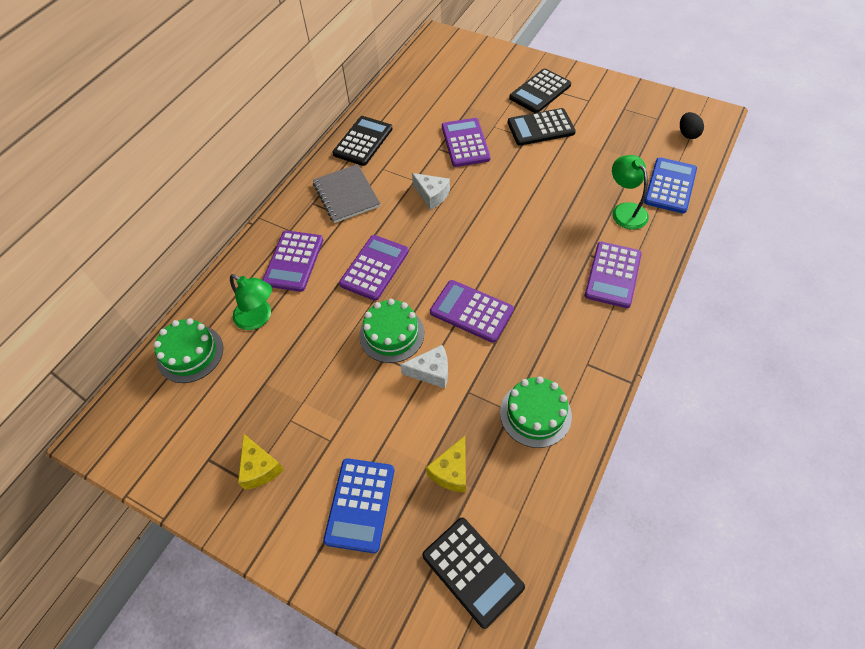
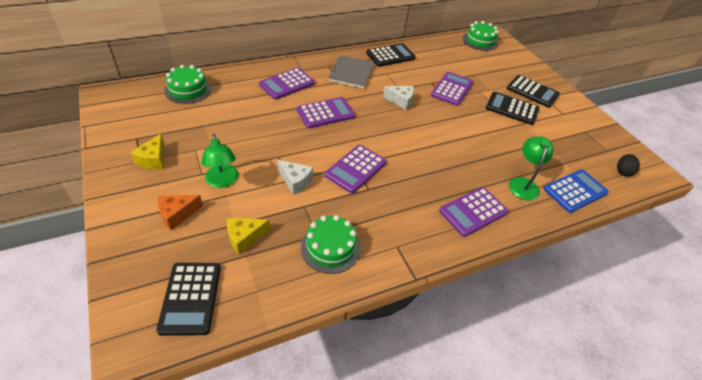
camera: 30 degrees right, 10 degrees down
green lamp [230,274,272,330] -> green lamp moved to [201,134,239,188]
blue calculator [323,458,394,553] -> orange cheese [158,195,203,230]
green cake [359,299,424,363] -> green cake moved to [463,21,499,51]
white cheese [412,173,450,210] -> white cheese turned 60 degrees counterclockwise [383,86,414,110]
purple calculator [430,280,514,343] -> purple calculator turned 120 degrees counterclockwise [325,145,386,193]
black calculator [509,68,571,113] -> black calculator turned 135 degrees counterclockwise [507,75,560,108]

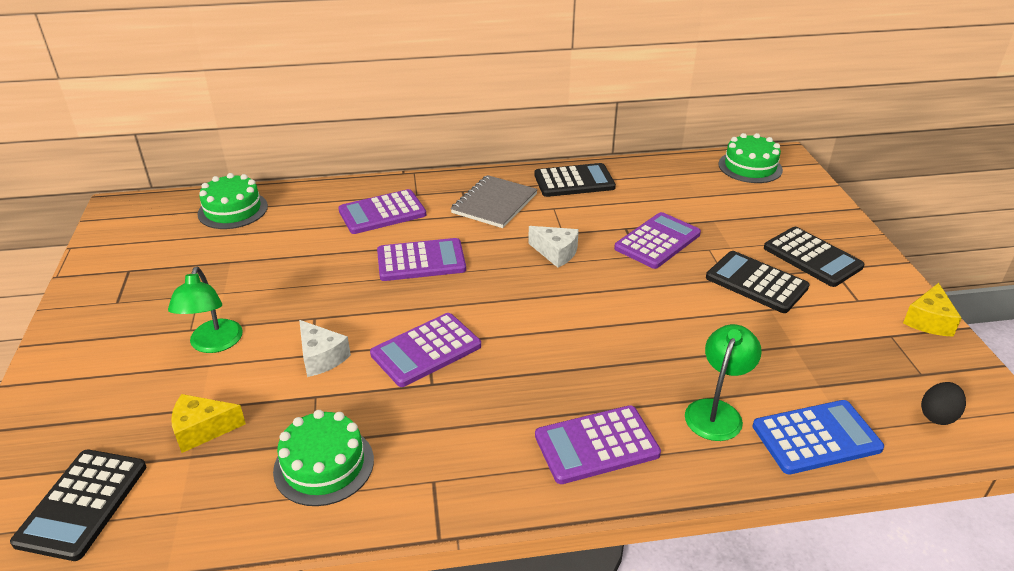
camera: 20 degrees right, 10 degrees down
yellow cheese [130,134,165,170] -> yellow cheese moved to [903,283,962,337]
orange cheese [158,195,203,230] -> none

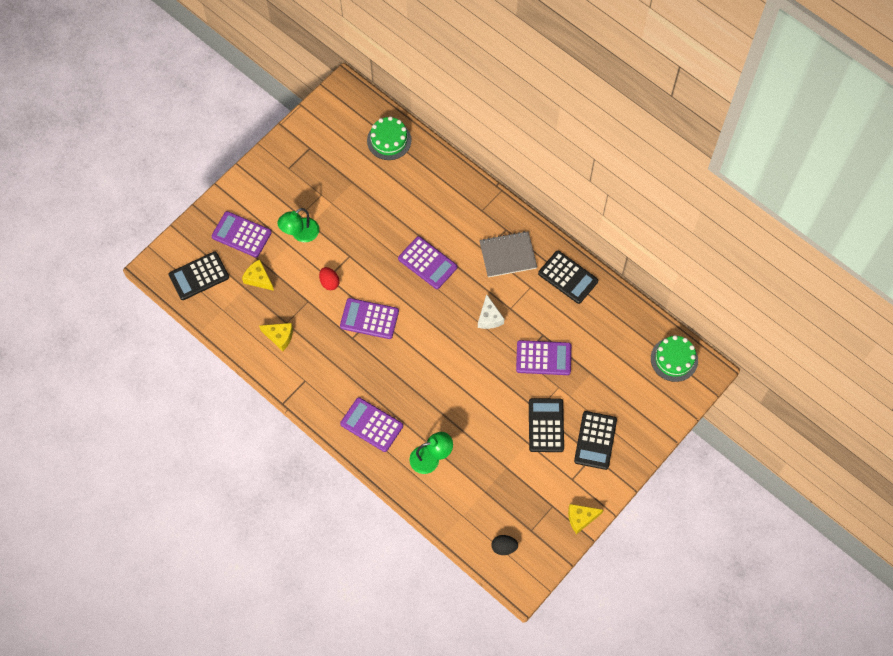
camera: 50 degrees right, 30 degrees up
green cake [273,410,374,506] -> yellow cheese [259,323,293,351]
white cheese [299,320,351,377] -> red egg [319,267,339,290]
purple calculator [338,189,426,234] -> purple calculator moved to [211,211,272,258]
blue calculator [752,400,884,474] -> none

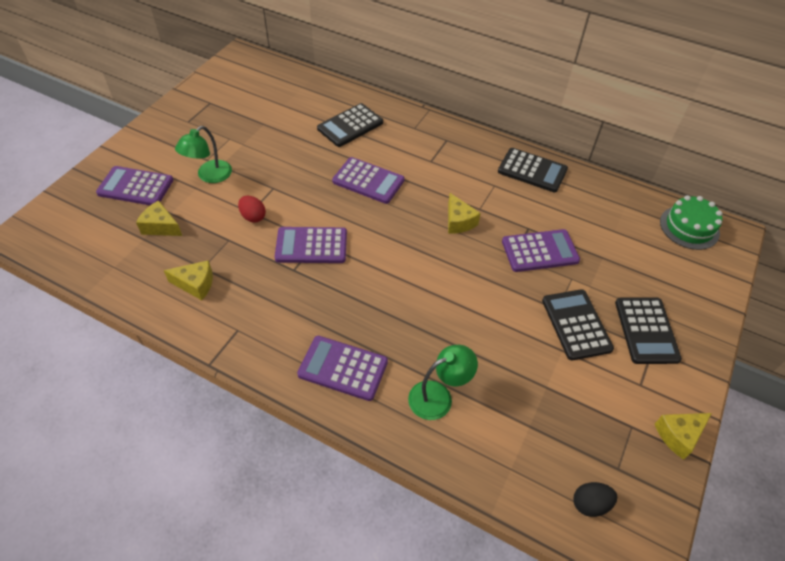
camera: 15 degrees left, 15 degrees down
black calculator [169,251,229,300] -> black calculator moved to [317,103,383,147]
green cake [367,116,411,160] -> none
white cheese [478,294,504,329] -> yellow cheese [448,193,481,234]
grey notebook [479,231,537,277] -> none

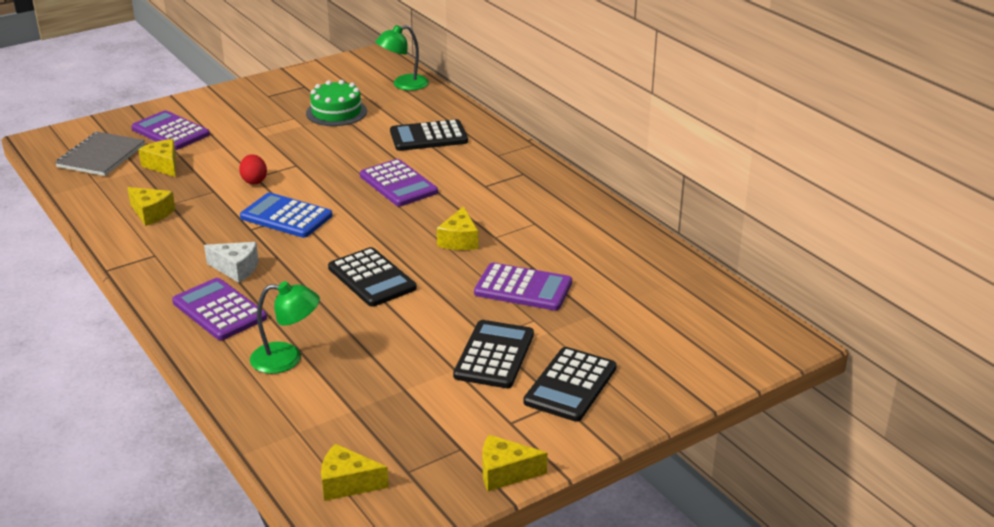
camera: 30 degrees right, 20 degrees down
green lamp [175,126,232,183] -> green lamp moved to [375,25,429,91]
purple calculator [275,227,347,263] -> blue calculator [240,192,332,238]
black calculator [498,148,568,192] -> black calculator moved to [328,247,417,307]
black egg [573,482,617,517] -> yellow cheese [321,444,389,501]
green cake [660,195,723,250] -> green cake moved to [306,80,367,126]
none -> grey notebook [55,132,145,176]
none -> white cheese [204,242,259,283]

